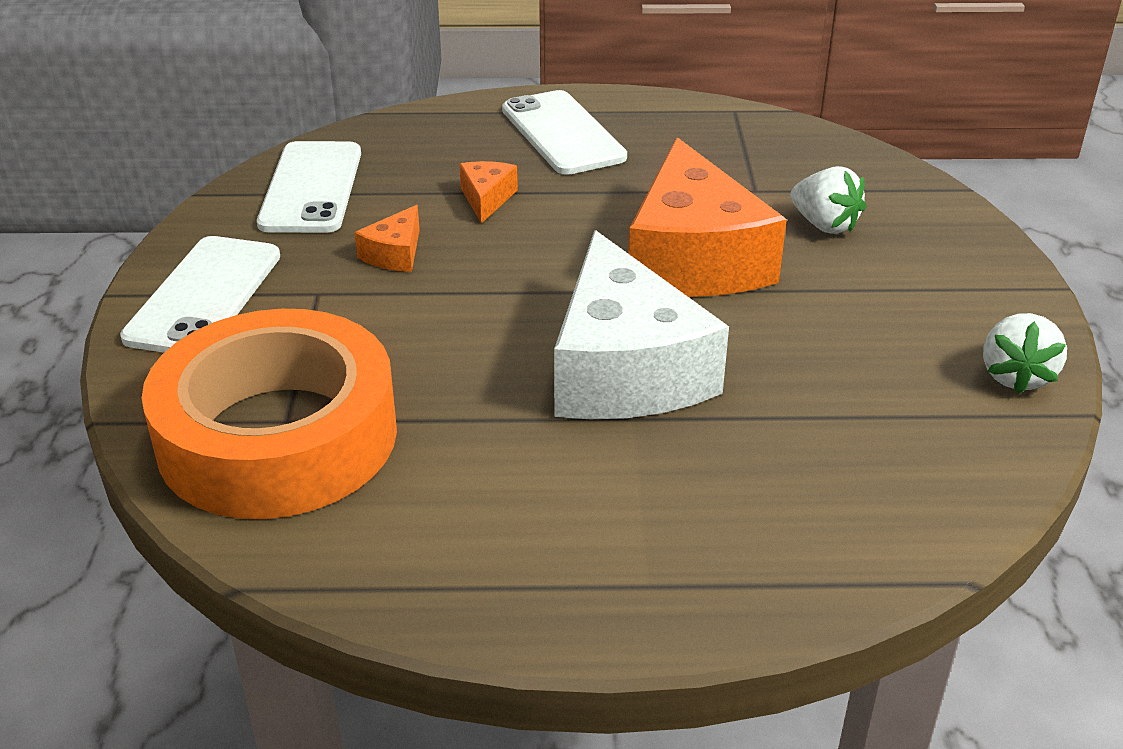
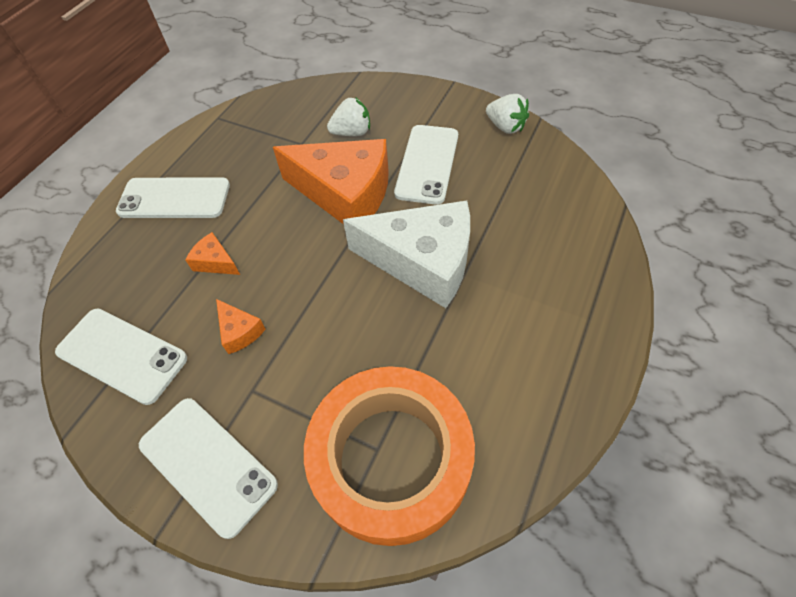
camera: 60 degrees left, 20 degrees up
none -> white phone [394,125,458,205]

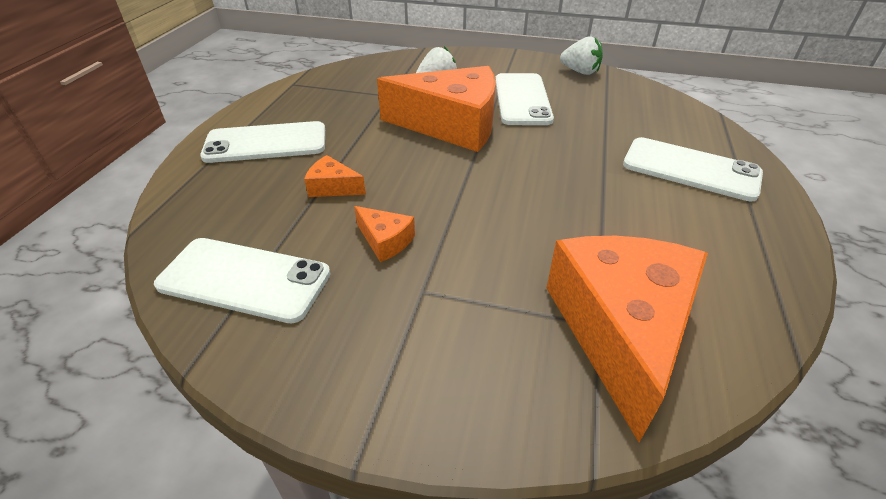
camera: 15 degrees left, 15 degrees down
white phone [139,398,278,539] -> white phone moved to [623,137,763,202]
orange tape [304,366,475,546] -> orange cheese [547,236,708,442]
white cheese [343,201,470,308] -> none

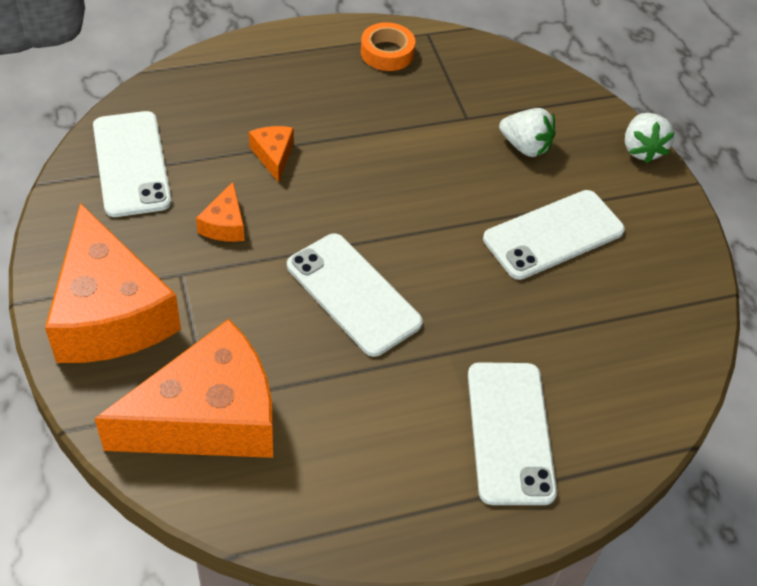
camera: 55 degrees right, 10 degrees up
white phone [200,121,325,163] -> white phone moved to [287,233,423,357]
orange cheese [377,66,496,152] -> orange cheese moved to [45,203,181,363]
white strawberry [560,36,603,75] -> white strawberry moved to [625,113,675,163]
none -> orange tape [361,22,415,71]

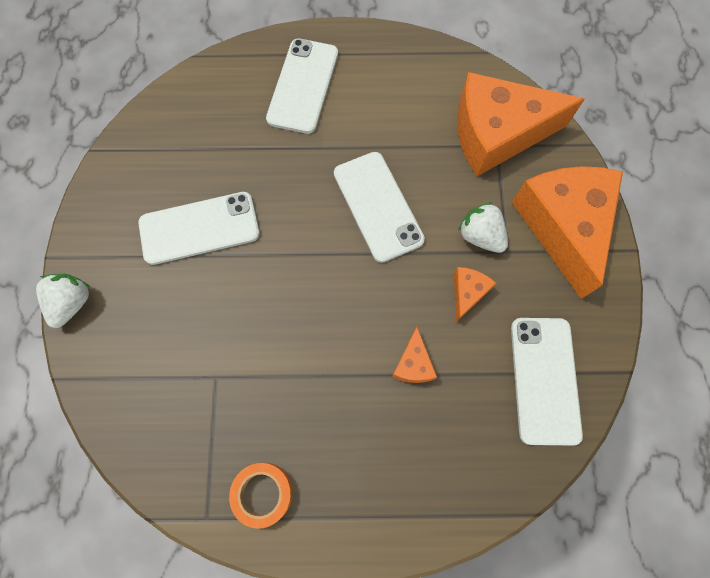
camera: 160 degrees left, 20 degrees up
white strawberry [499,108,556,157] -> white strawberry moved to [458,202,508,253]

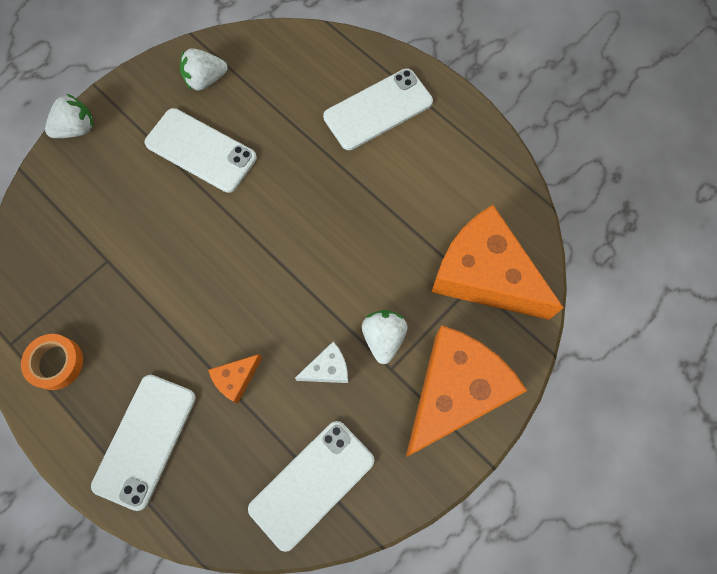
camera: 45 degrees right, 0 degrees up
white phone [334,152,425,263] -> white phone moved to [91,375,196,511]
orange cheese [454,267,496,322] -> white cheese [295,342,348,383]
none -> white strawberry [180,48,228,91]

